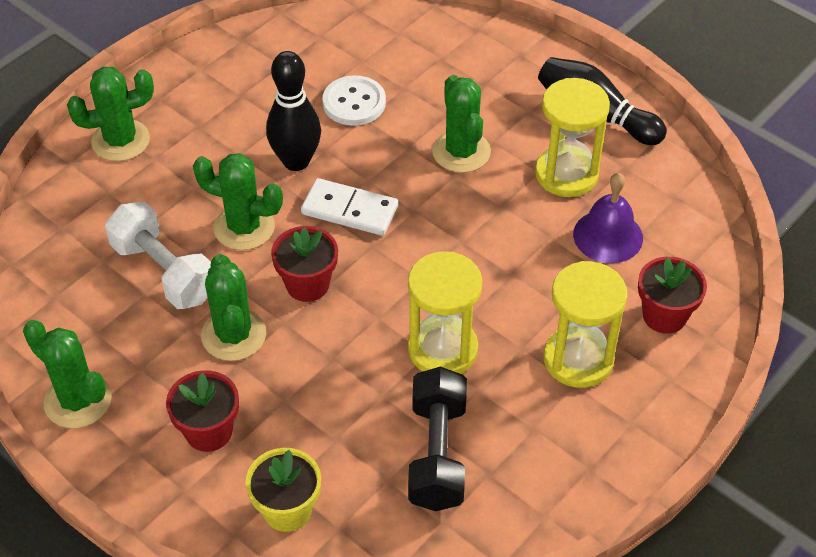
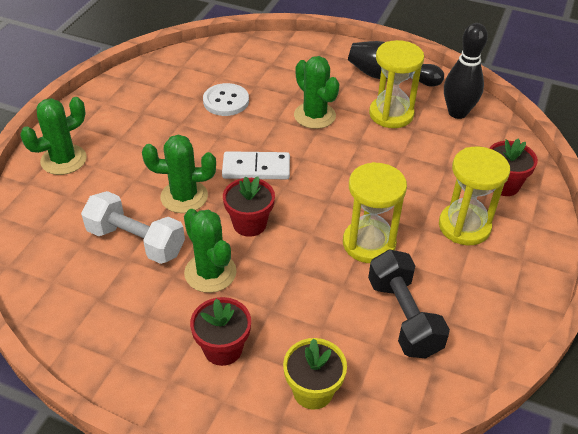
camera: 20 degrees left, 5 degrees down
green cactus [23,320,112,428] -> none
black bowling pin [266,51,321,171] -> black bowling pin moved to [444,23,488,119]
purple bell [573,173,643,263] -> none

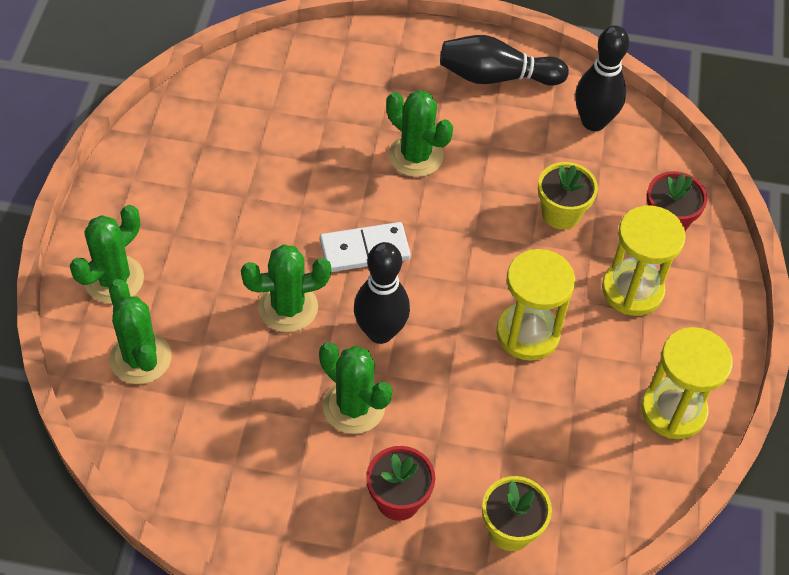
camera: 15 degrees left, 10 degrees up
white dumbbell [81,191,185,264] -> none
white button [203,83,249,116] -> none
red flower pot [223,177,275,237] -> black bowling pin [354,242,410,344]
black dumbbell [368,249,450,358] -> none
yellow hourglass [369,40,424,128] -> yellow hourglass moved to [641,327,733,439]
none -> green cactus [109,279,172,384]
none -> yellow flower pot [538,162,598,230]

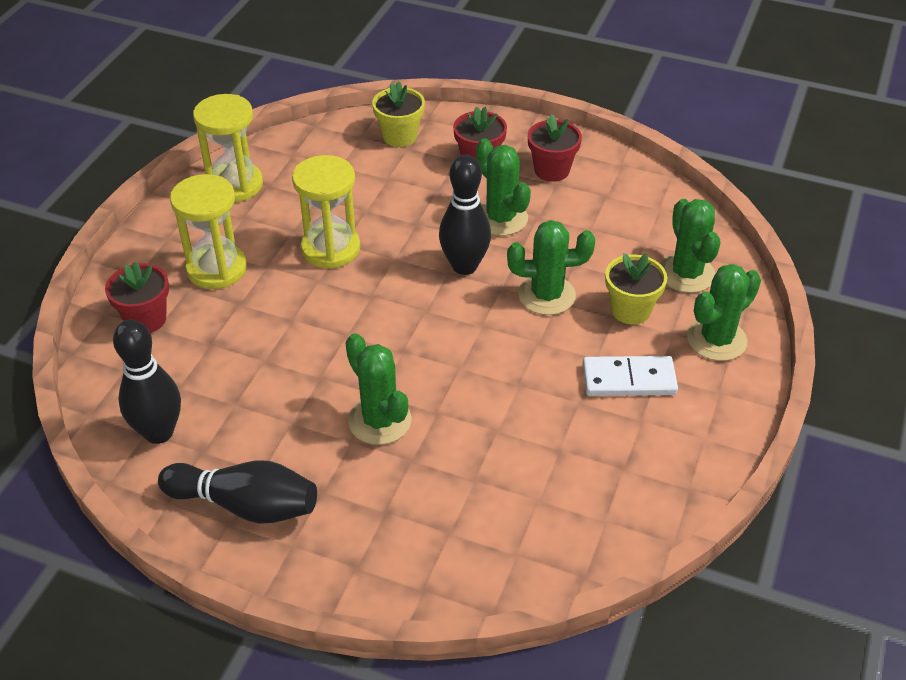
camera: 165 degrees left, 10 degrees down
white domino [320,222,411,272] -> white domino moved to [583,356,678,396]
yellow flower pot [538,162,598,230] -> yellow flower pot moved to [605,253,667,324]
none -> red flower pot [528,114,582,182]

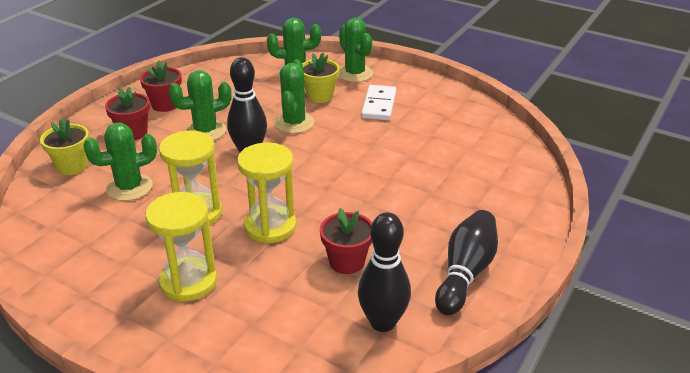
camera: 80 degrees left, 10 degrees down
red flower pot [105,261,169,333] -> red flower pot moved to [320,208,372,274]
yellow hourglass [193,94,263,202] -> yellow hourglass moved to [237,143,296,244]
green cactus [345,333,412,445] -> green cactus moved to [83,123,157,201]

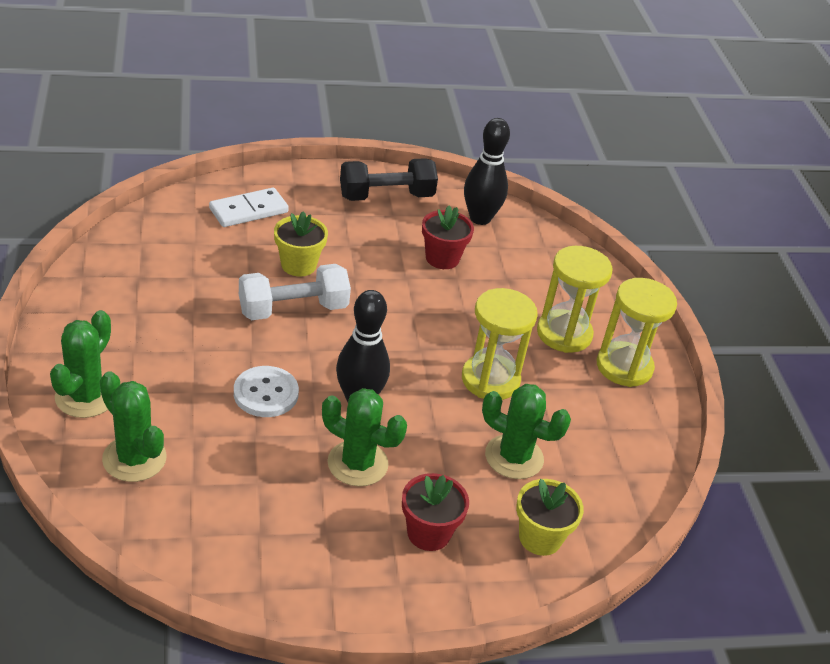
camera: 135 degrees left, 5 degrees up
red flower pot [140,61,182,112] -> none
yellow hourglass [237,143,296,244] -> yellow hourglass moved to [597,278,677,387]
green cactus [274,59,314,133] -> white button [234,366,299,417]
yellow flower pot [302,53,340,103] -> yellow flower pot moved to [274,211,328,277]
white domino [361,85,396,120] -> white domino moved to [209,188,289,227]
black bowling pin [435,210,498,315] -> black dumbbell [340,158,438,201]
none -> white dumbbell [239,264,351,320]

